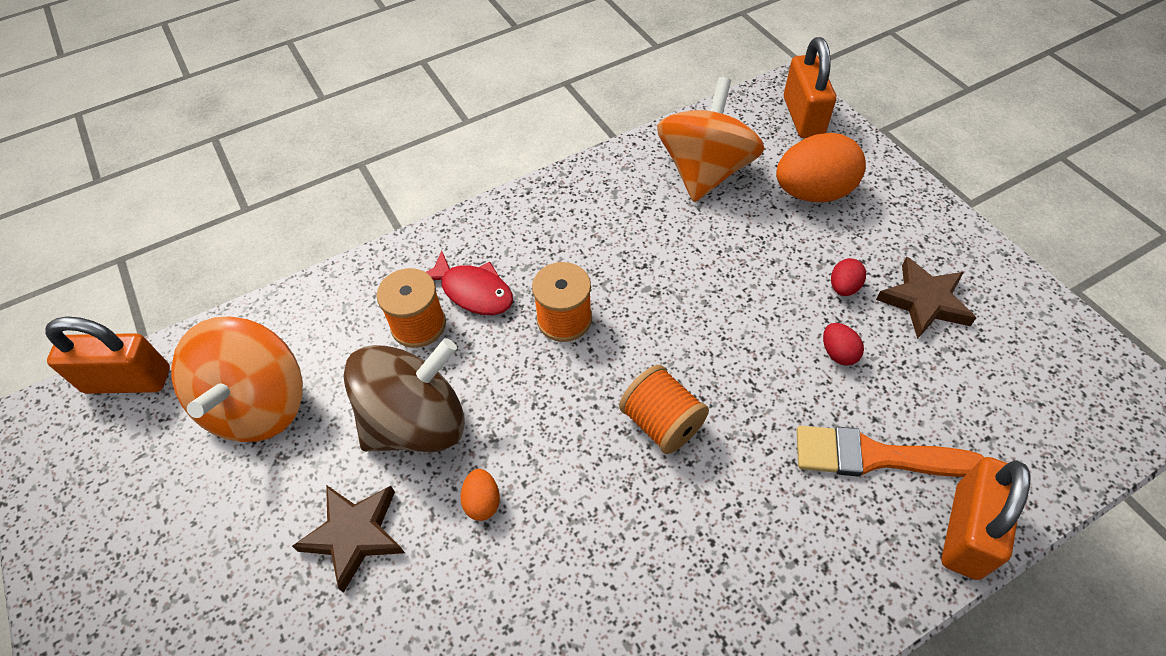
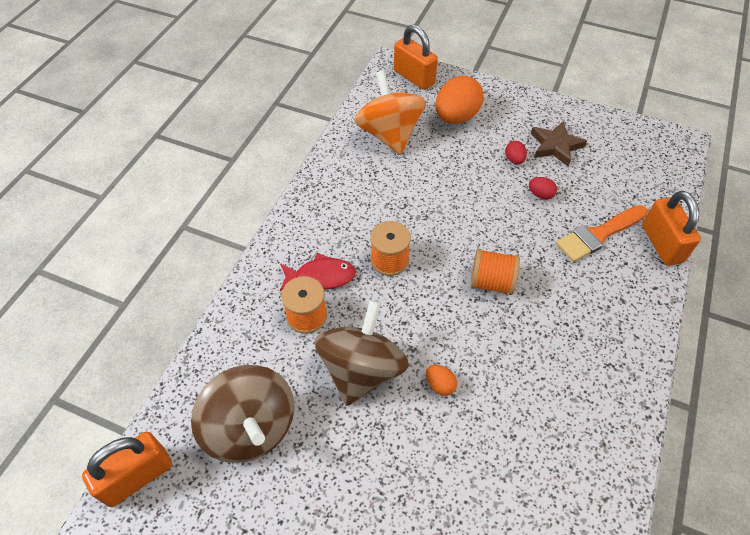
camera: 40 degrees left, 0 degrees up
orange spinning top [171,316,303,442] -> brown spinning top [191,365,295,463]
brown star [292,485,405,593] -> none

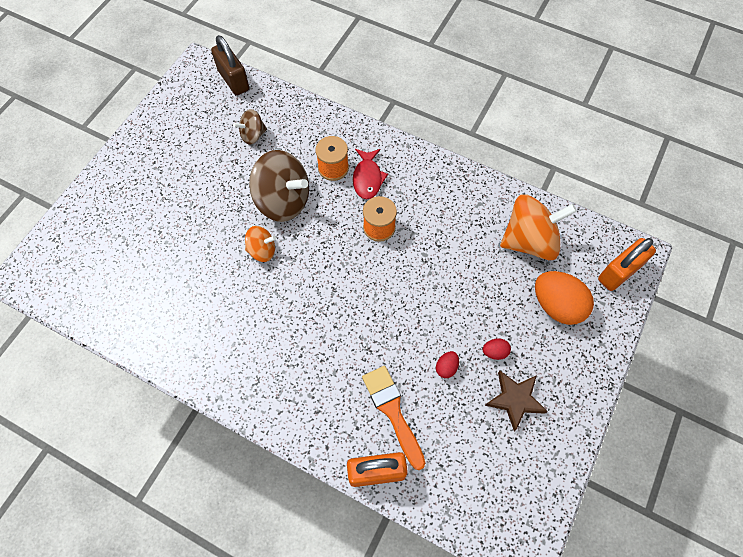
camera: 95 degrees right, 10 degrees up
orange padlock [82,431,172,507] -> brown padlock [211,35,249,96]
brown spinning top [191,365,295,463] -> brown spinning top [233,109,267,145], size x0.52
orange egg [426,365,457,396] -> orange spinning top [245,226,276,262]
orange spool [470,249,520,295] -> none

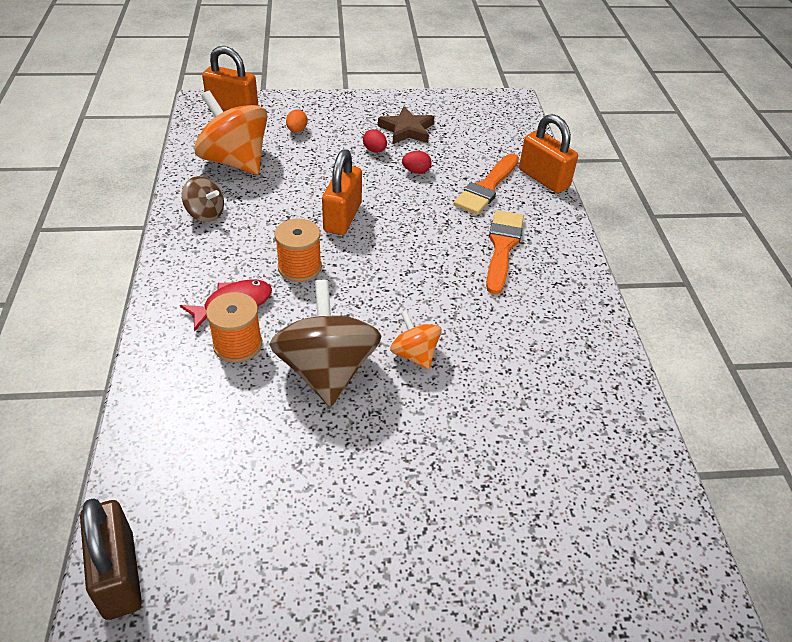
camera: 125 degrees left, 20 degrees down
brown padlock [211,35,249,96] -> brown padlock turned 45 degrees counterclockwise [80,498,142,620]
brown spinning top [233,109,267,145] -> brown spinning top moved to [182,176,224,222]
orange egg [535,271,594,325] -> orange egg [286,109,308,133], size x0.45
none -> orange padlock [322,149,362,235]
none -> orange brush [486,210,524,295]

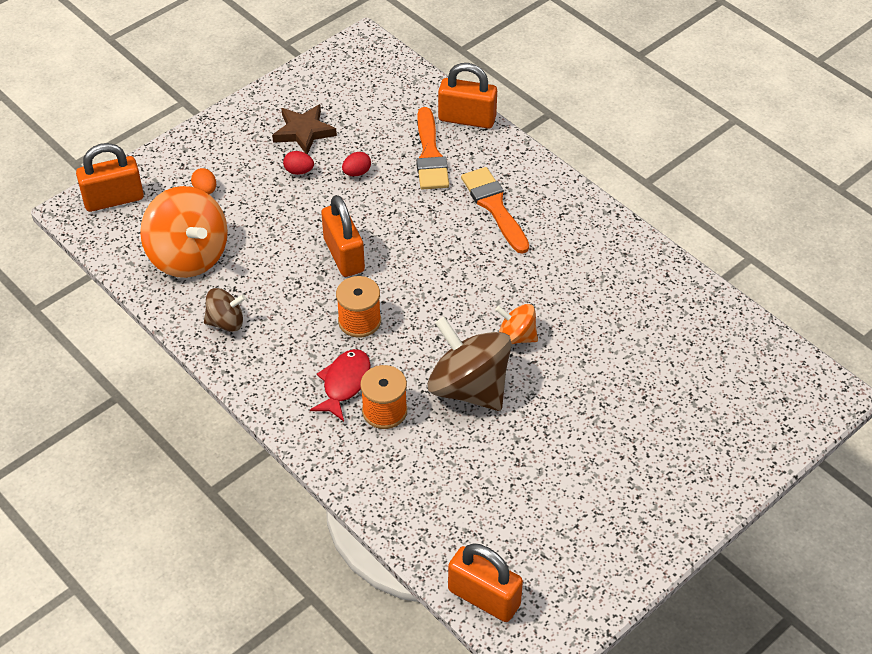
camera: 35 degrees left, 5 degrees up
brown padlock [80,498,142,620] -> orange padlock [448,543,523,622]
orange spinning top [194,91,267,175] -> orange spinning top turned 135 degrees counterclockwise [140,186,228,278]

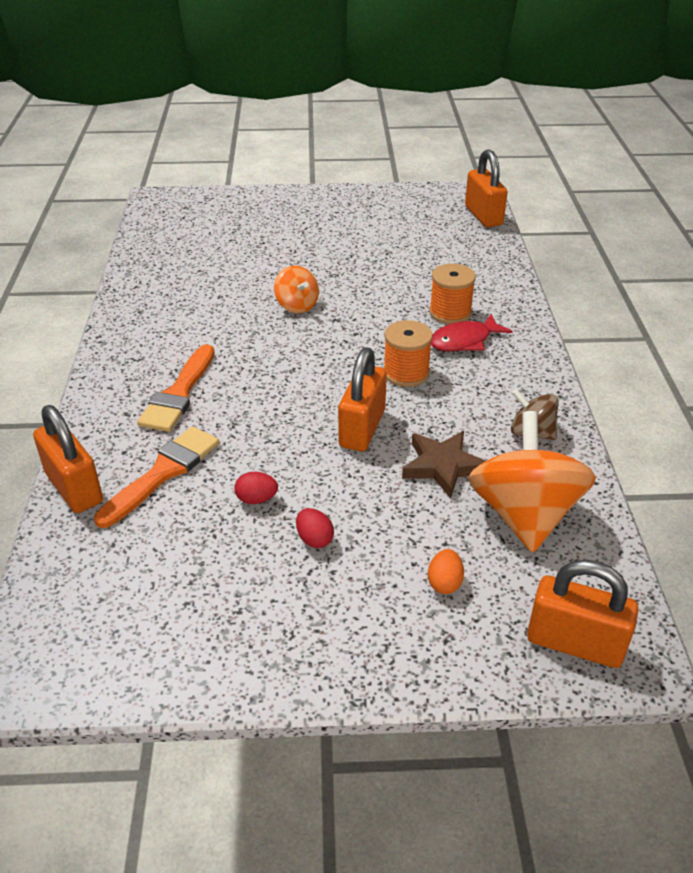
camera: 140 degrees left, 10 degrees down
brown star [272,104,337,154] -> brown star moved to [402,431,485,499]
brown spinning top [428,317,512,411] -> none

